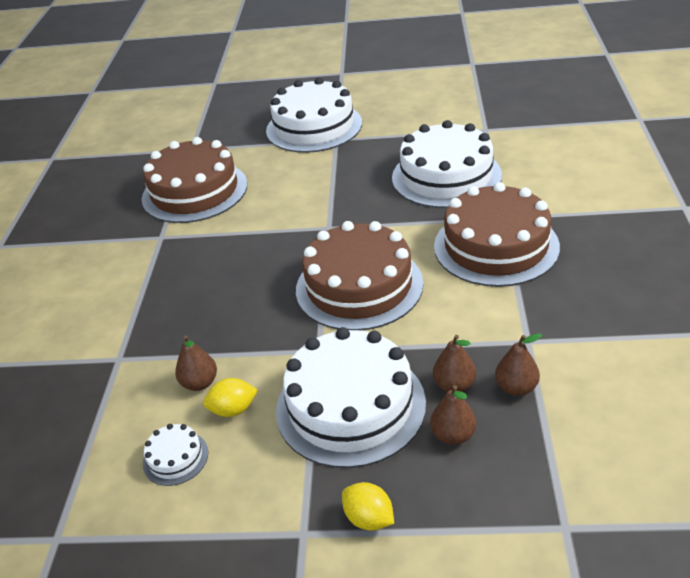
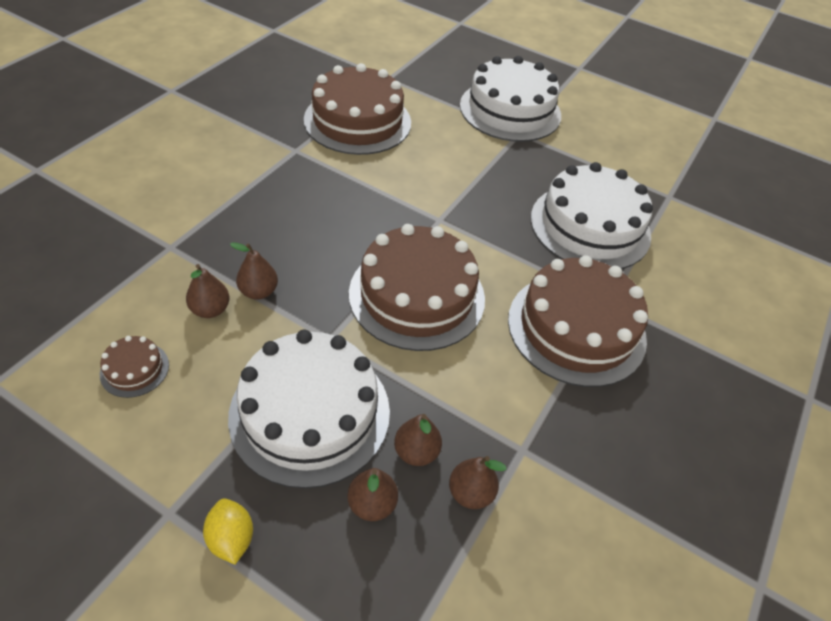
camera: 20 degrees right, 10 degrees up
white cake [143,424,208,486] -> brown cake [100,336,169,398]
yellow lemon [203,378,258,417] -> none
none -> brown pear [230,242,278,299]

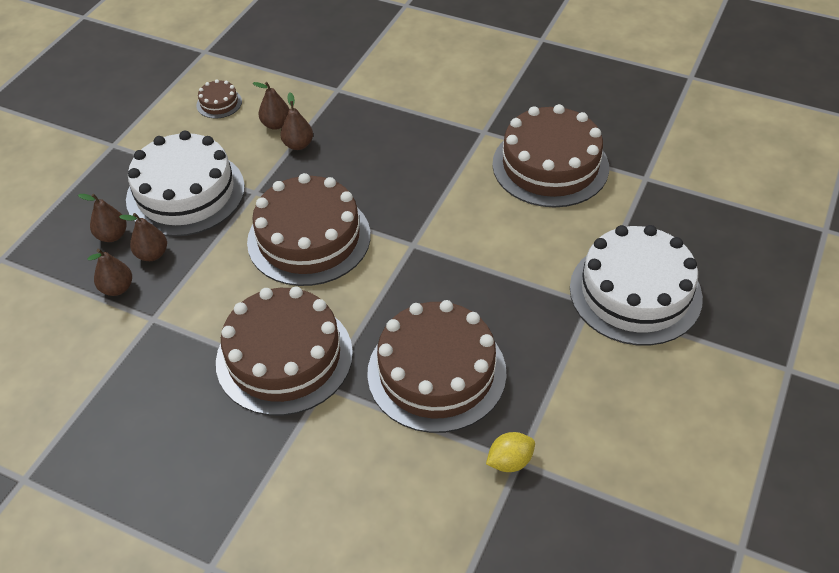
camera: 90 degrees right, 0 degrees up
yellow lemon [203,498,253,565] -> yellow lemon moved to [486,432,535,472]
white cake [531,162,653,269] -> brown cake [367,300,507,433]

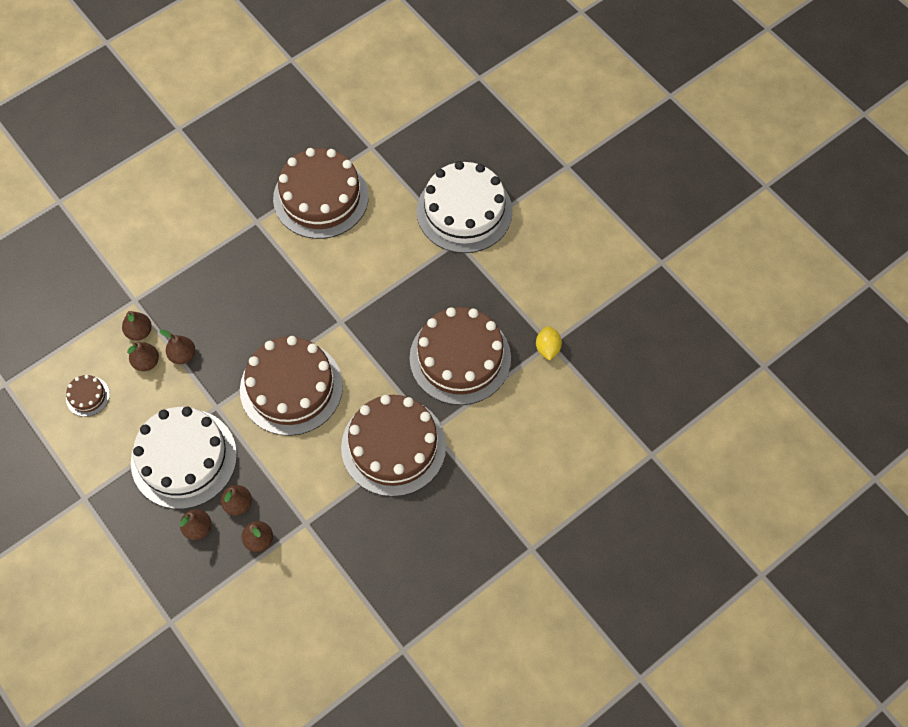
camera: 65 degrees left, 15 degrees up
none -> brown pear [122,311,152,341]

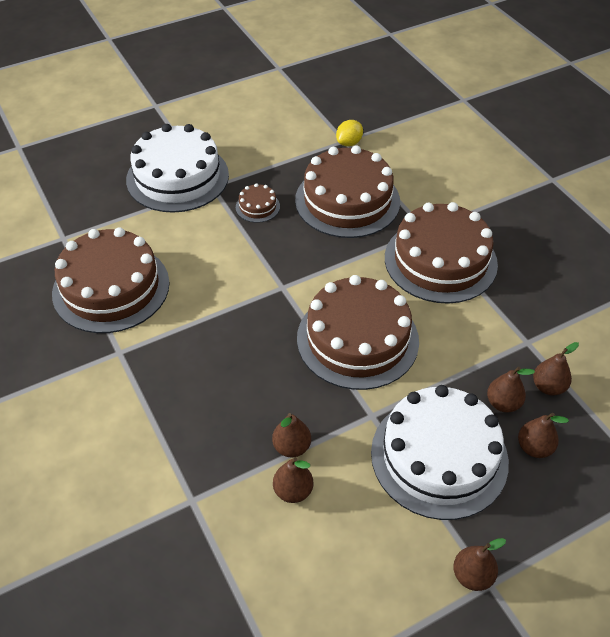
camera: 80 degrees left, 15 degrees down
brown cake [66,375,110,417] -> brown cake moved to [236,183,280,223]
brown pear [122,311,152,341] -> brown pear moved to [453,538,506,591]
yellow lemon [536,326,562,361] -> yellow lemon turned 60 degrees counterclockwise [336,120,363,147]

